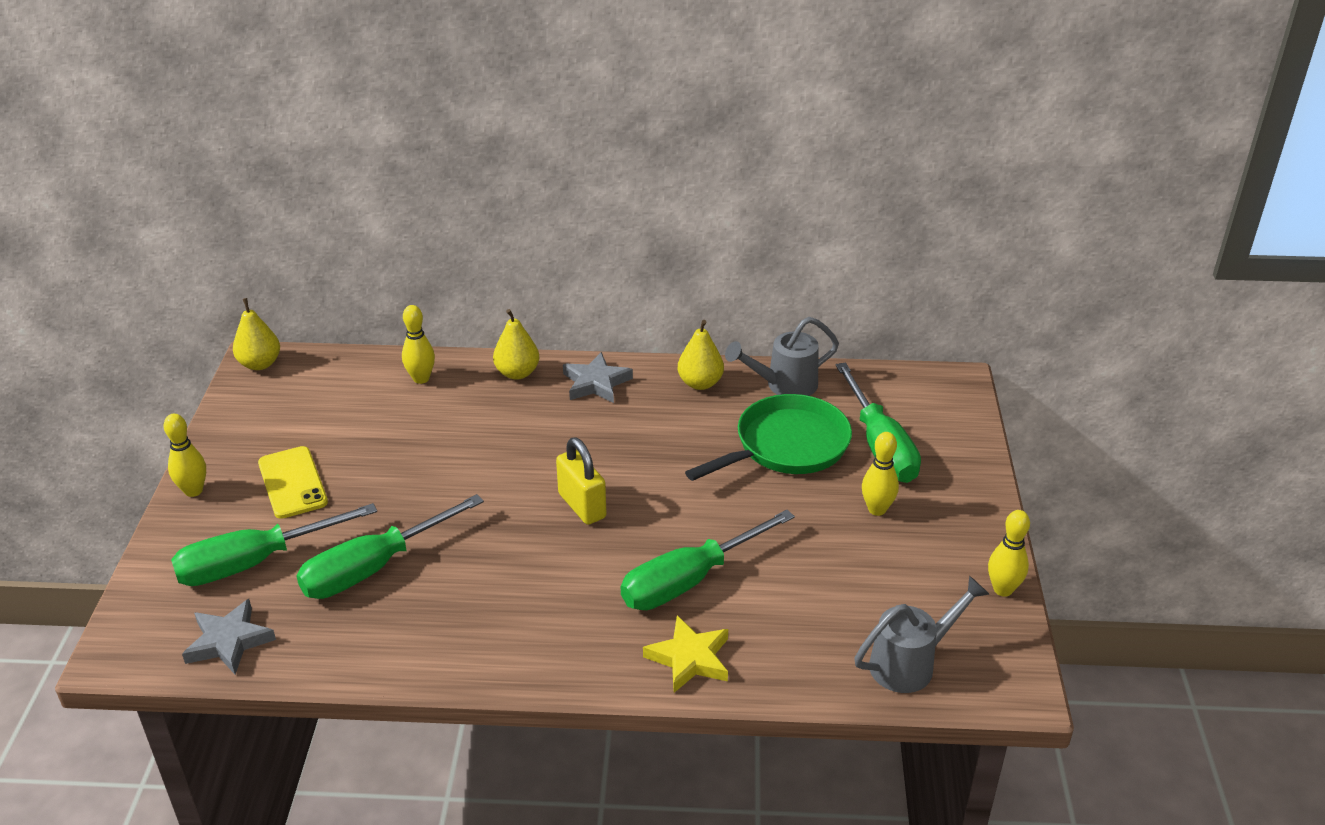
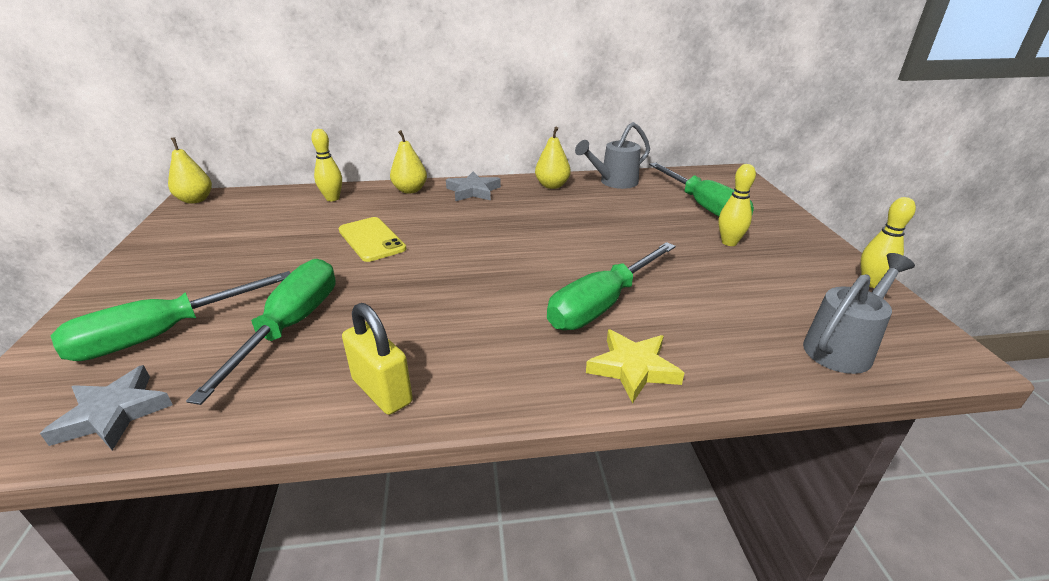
camera: 10 degrees left, 5 degrees down
yellow bowling pin [164,414,206,497] -> none
yellow phone [258,446,328,519] -> yellow phone moved to [339,217,406,262]
green screwdriver [296,494,484,599] -> green screwdriver turned 150 degrees clockwise [186,259,336,405]
yellow padlock [556,437,606,525] -> yellow padlock moved to [342,303,413,415]
green pan [685,394,852,481] -> none

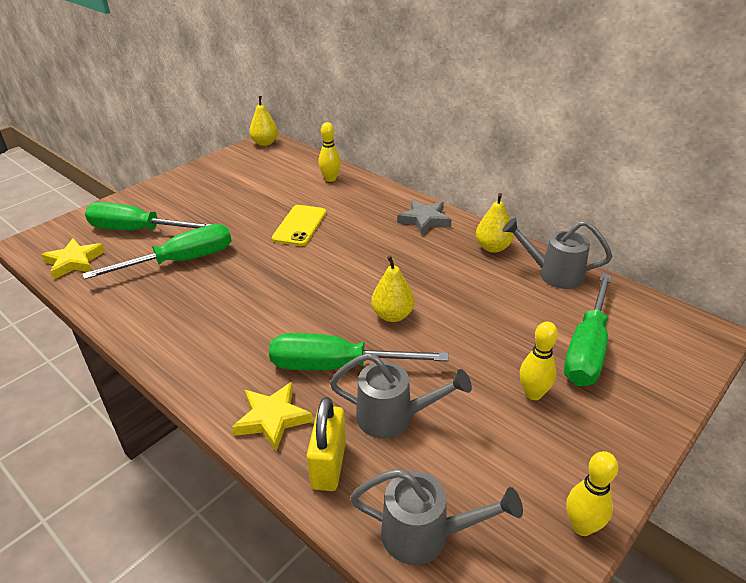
camera: 50 degrees right, 5 degrees up
grey star [40,365,173,451] -> yellow star [41,238,105,280]
yellow padlock [342,303,413,415] -> yellow padlock moved to [307,397,346,491]
yellow pear [390,130,427,194] -> yellow pear moved to [371,256,414,322]
none -> grey watering can [330,353,472,439]

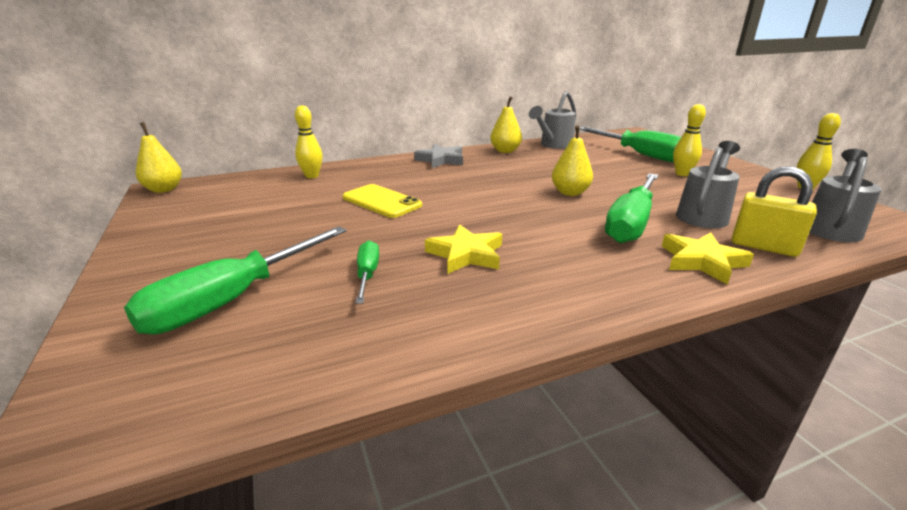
camera: 65 degrees left, 10 degrees down
yellow star [41,238,105,280] -> yellow star moved to [425,224,502,274]
green screwdriver [83,224,232,280] -> green screwdriver [355,241,379,304], size x0.50

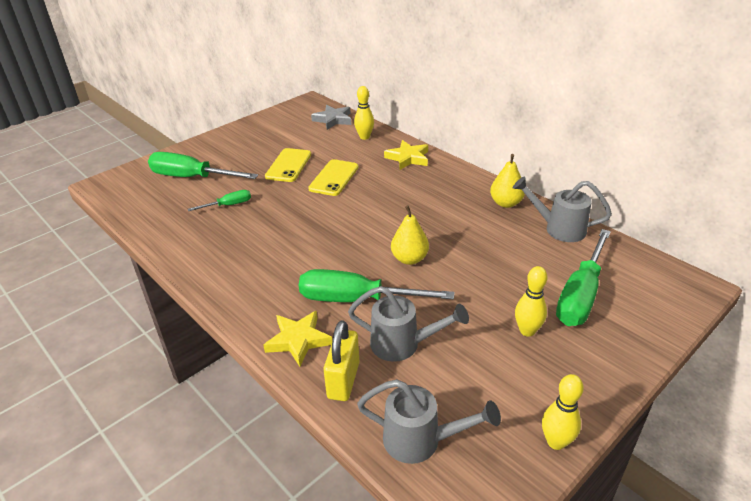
camera: 70 degrees right, 10 degrees up
yellow pear [136,122,182,193] -> none
grey star [414,144,463,168] -> grey star moved to [311,105,351,130]
yellow star [425,224,502,274] -> yellow star moved to [384,140,428,170]
none -> yellow phone [265,148,311,182]

